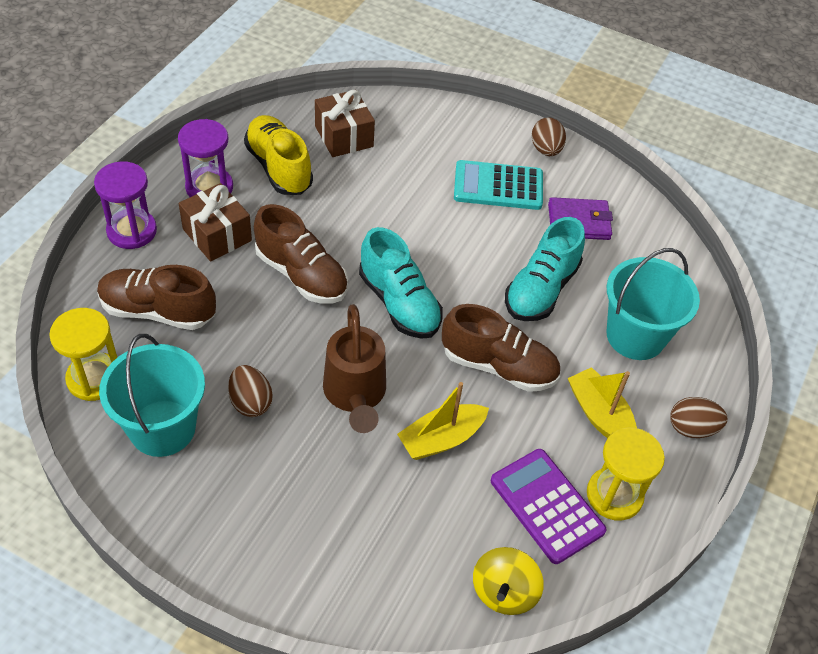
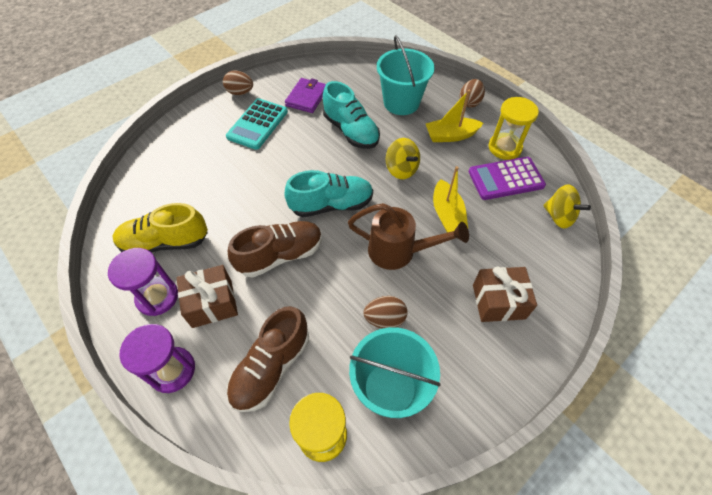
camera: 65 degrees left, 5 degrees up
brown gift [315,90,375,157] -> brown gift moved to [473,267,537,322]
brown shoe [442,304,560,392] -> yellow spinning top [386,138,420,179]

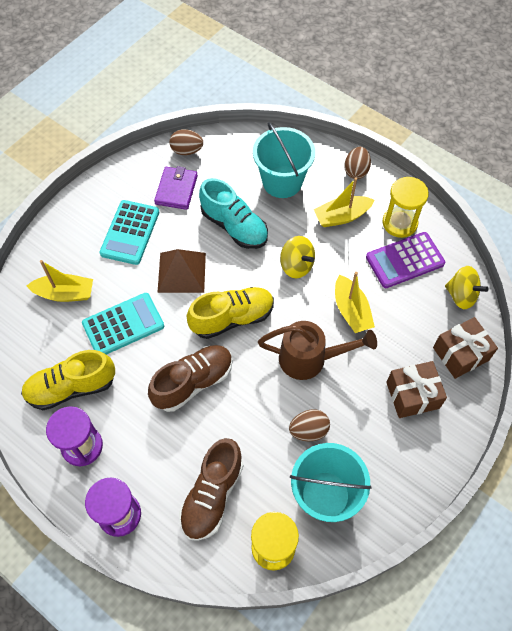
camera: 10 degrees left, 5 degrees up
brown gift [177,265,238,328] -> brown gift moved to [433,317,498,379]
brown egg [223,70,253,95] -> brown egg moved to [169,129,203,155]
turquoise shoe [284,170,373,217] -> yellow shoe [187,287,274,339]
none -> yellow boat [26,260,93,302]
none -> turquoise calculator [82,293,164,355]
none -> brown pyramid [157,249,206,293]

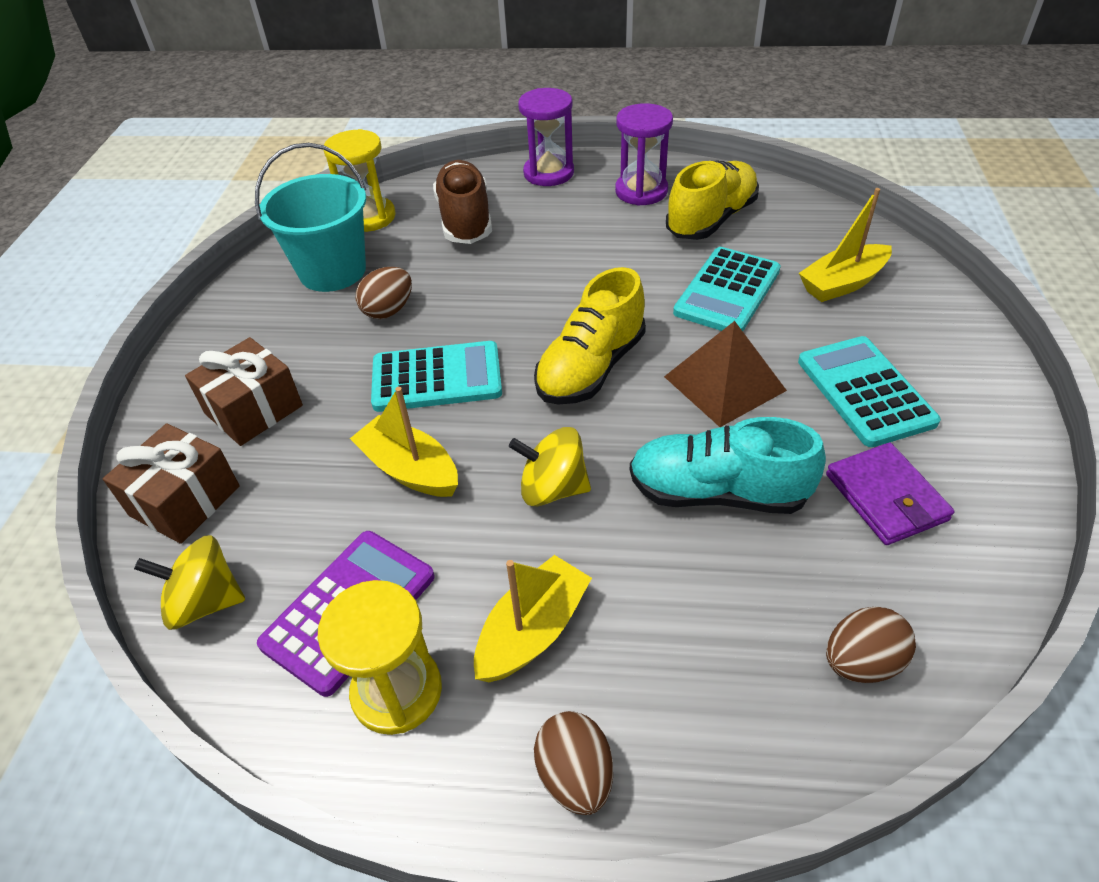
camera: 150 degrees right, 15 degrees down
brown shoe [148,345,233,412] -> none
brown egg [169,129,203,155] -> brown egg moved to [826,606,916,683]
turquoise bucket [253,122,315,198] -> none
brown watering can [258,321,377,380] -> turquoise calculator [371,341,502,412]

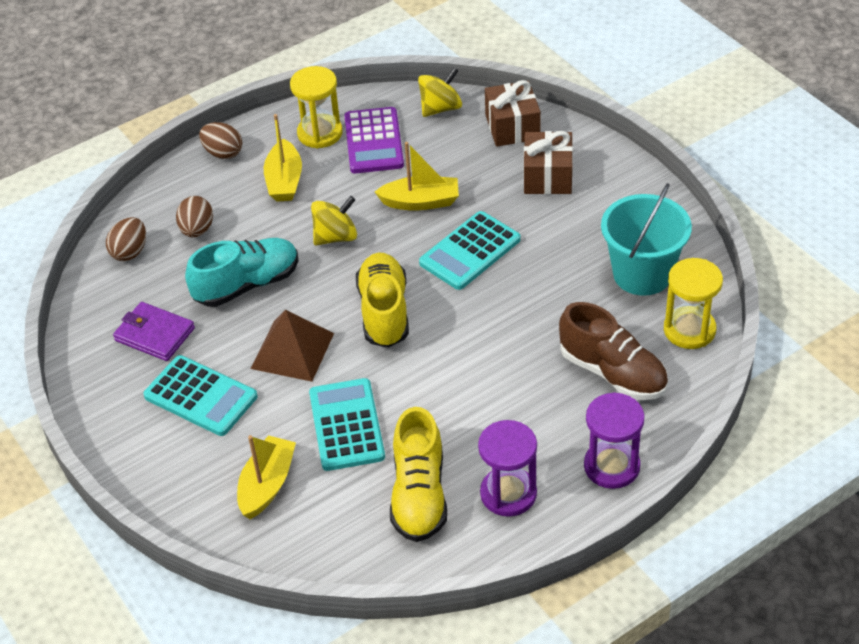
camera: 140 degrees right, 0 degrees up
brown egg [356,267,412,319] -> brown egg moved to [176,196,213,238]

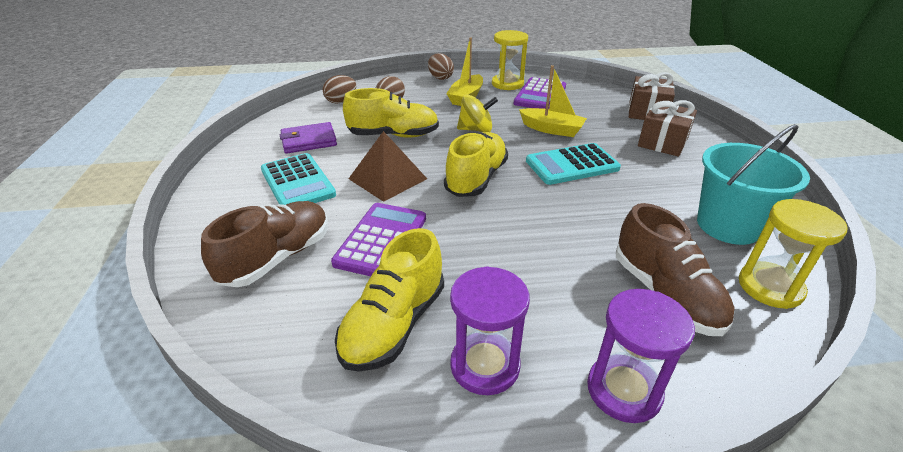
camera: 25 degrees right, 10 degrees down
purple wallet [113,302,195,361] -> purple wallet turned 75 degrees counterclockwise [280,122,337,154]
turquoise shoe [185,238,298,307] -> yellow shoe [343,88,439,138]
yellow boat [237,435,296,519] -> brown shoe [201,201,328,287]
turquoise calculator [309,378,385,471] -> purple calculator [331,203,426,276]
yellow spinning top [418,67,462,117] -> none

